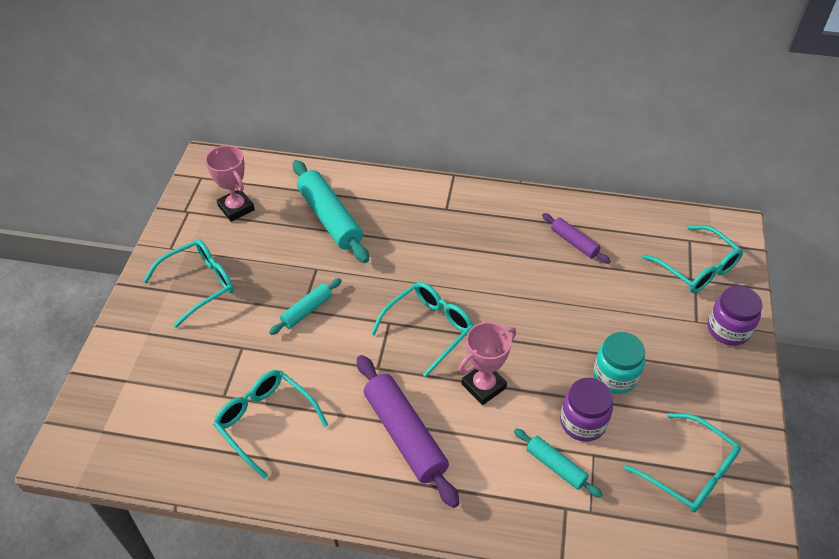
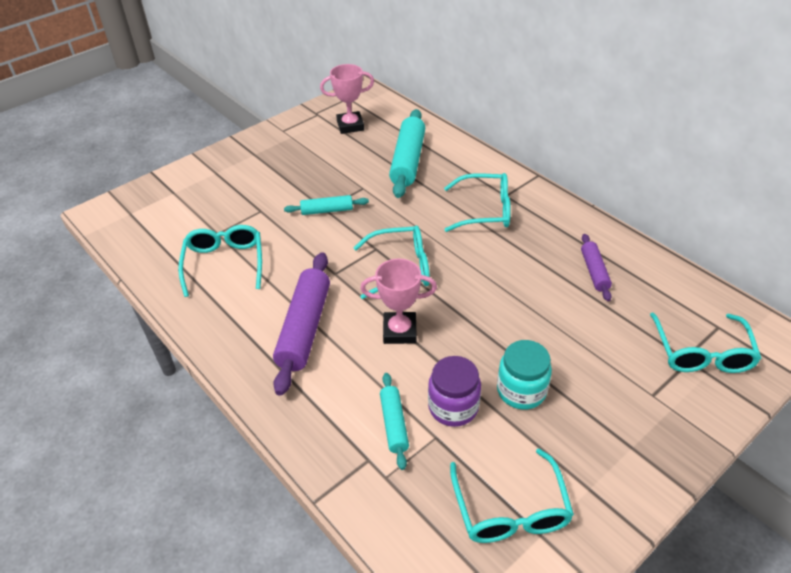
camera: 40 degrees right, 5 degrees down
turquoise glasses [143,239,234,328] -> turquoise glasses moved to [444,173,511,232]
pink trophy [205,145,255,222] -> pink trophy turned 75 degrees clockwise [320,64,374,134]
purple jar [708,286,763,346] -> none

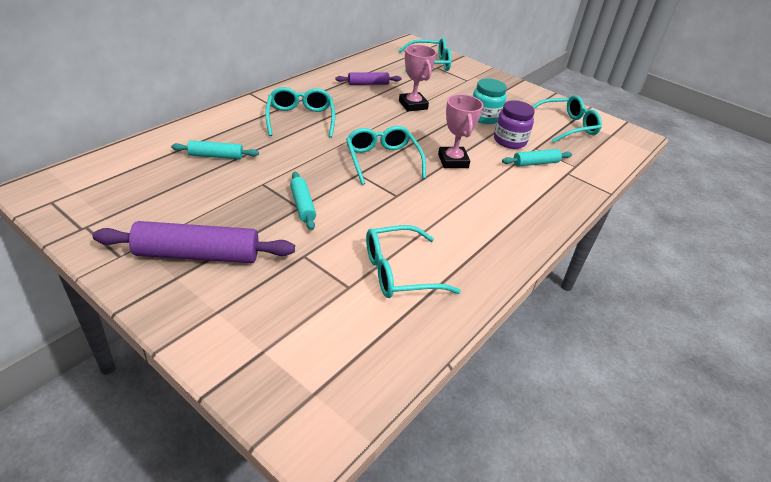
camera: 105 degrees left, 5 degrees down
purple rolling pin [273,252,330,396] -> purple rolling pin moved to [92,221,295,263]
pink trophy [320,64,374,134] -> pink trophy moved to [399,45,436,112]
turquoise rolling pin [389,109,425,198] -> turquoise rolling pin [171,140,259,159], size x0.54

